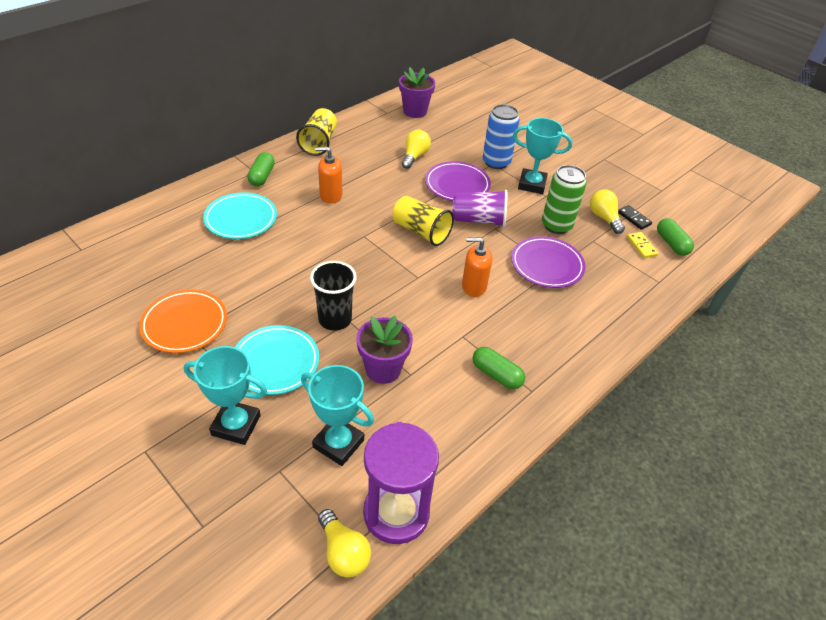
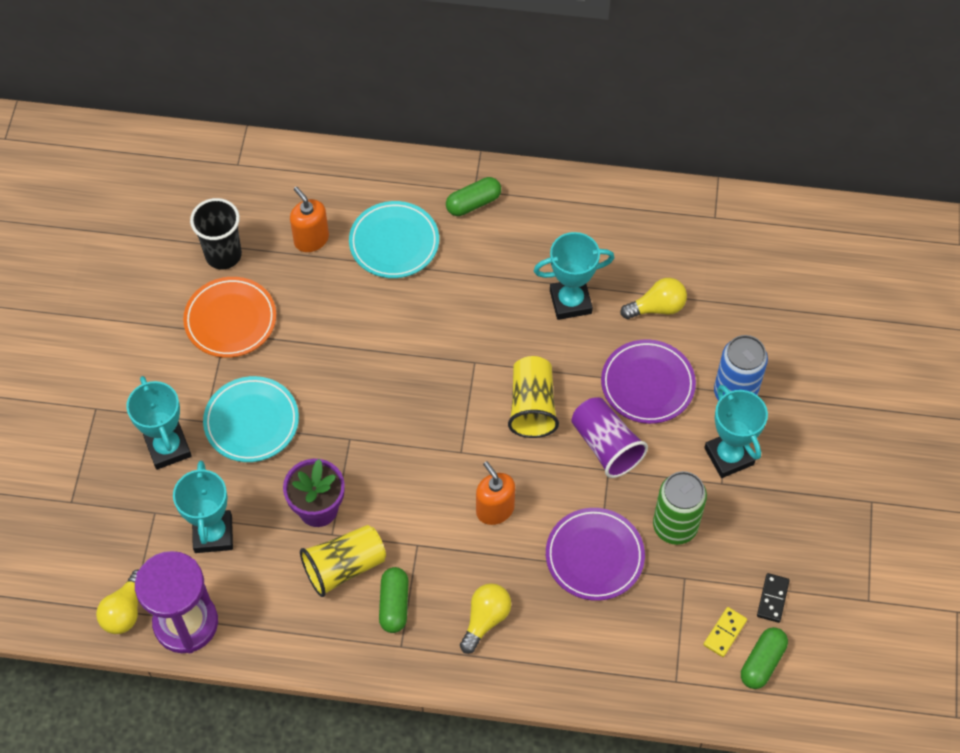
camera: 55 degrees right, 15 degrees up
yellow cup [296,108,337,156] -> yellow cup moved to [300,525,386,597]
black cup [310,261,357,331] -> black cup moved to [190,198,242,269]
orange soap dispenser [315,147,342,204] -> orange soap dispenser moved to [290,187,329,252]
purple flower pot [399,67,435,118] -> none
yellow light bulb [590,189,625,234] -> yellow light bulb moved to [460,583,511,654]
none -> turquoise trophy [534,232,614,320]

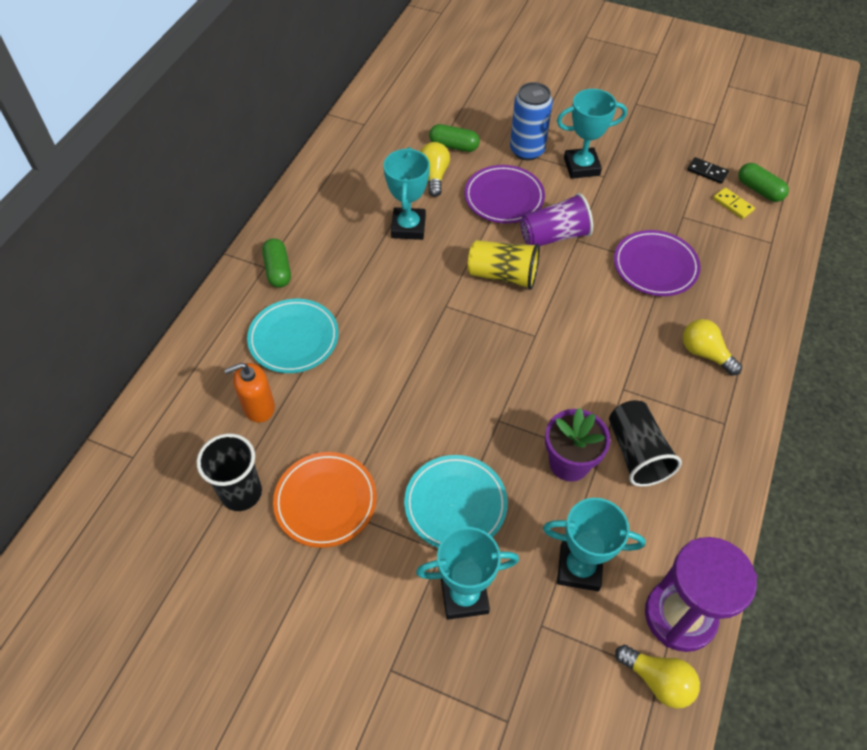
camera: 75 degrees left, 5 degrees down
yellow cup [300,525,386,597] -> black cup [609,400,682,487]
green capsule [379,567,409,633] -> green capsule moved to [429,124,480,152]
orange soap dispenser [476,461,515,525] -> none
green can [653,471,707,545] -> none

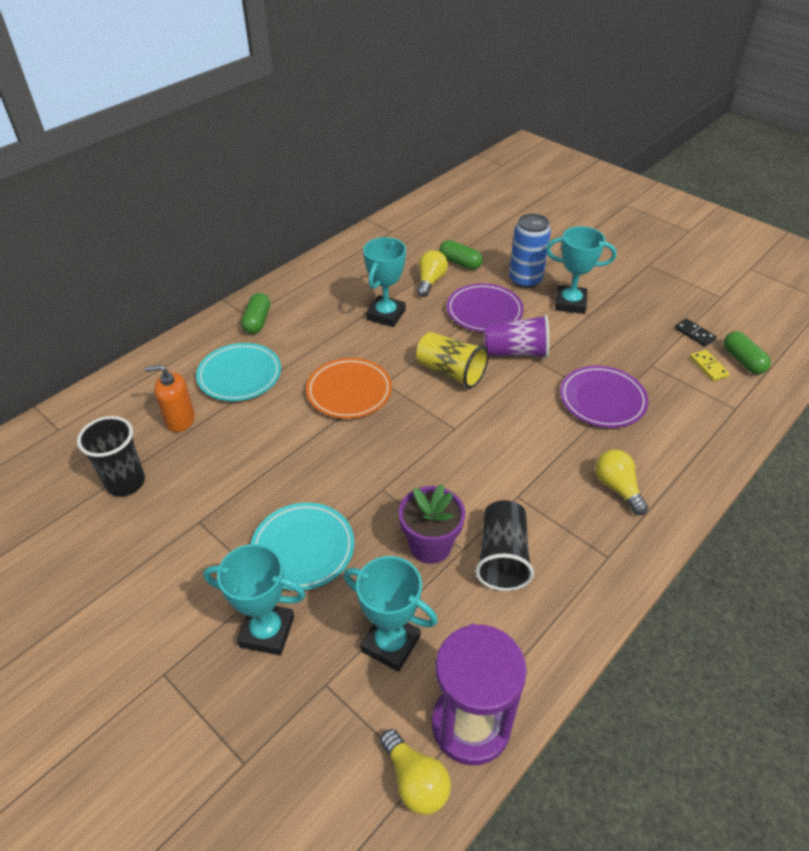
camera: 20 degrees right, 10 degrees down
orange plate [273,452,377,548] -> orange plate moved to [306,358,392,419]

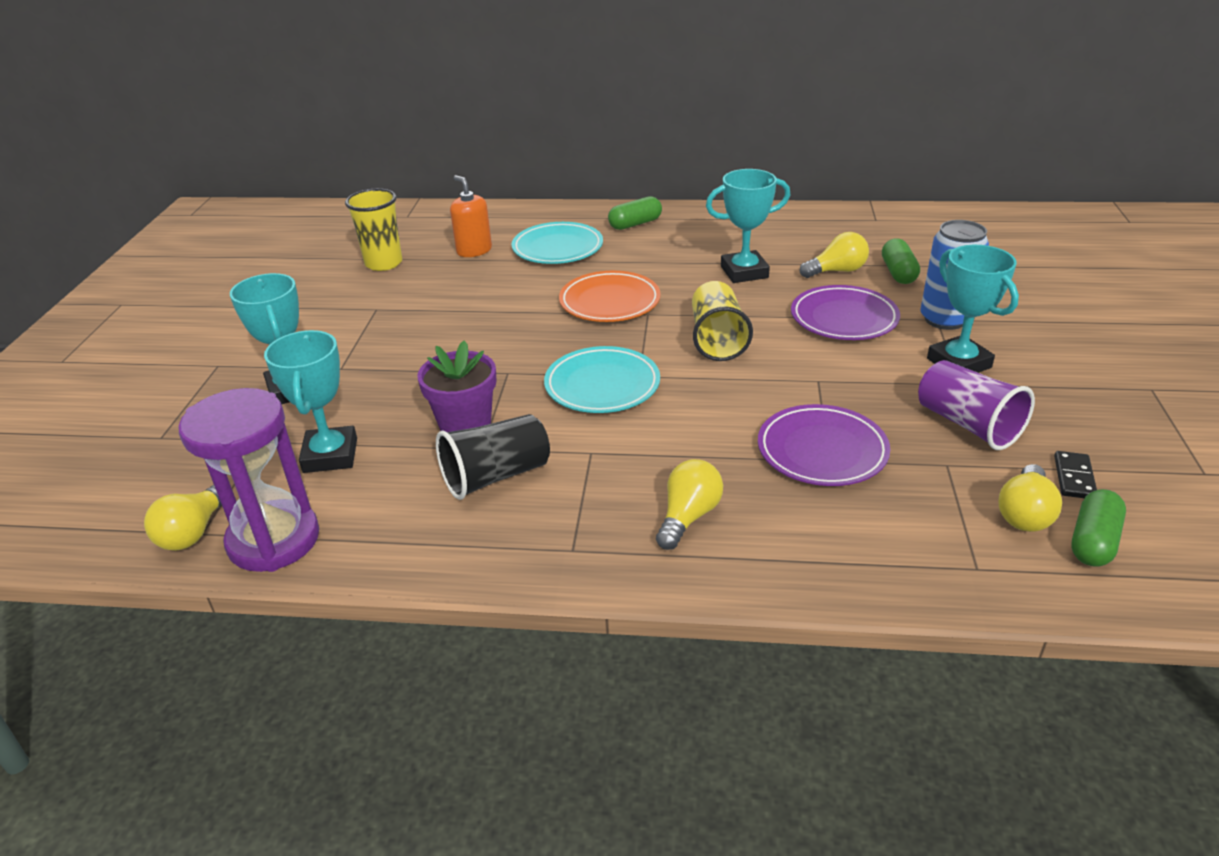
camera: 55 degrees right, 10 degrees down
black cup [77,416,145,497] -> yellow cup [345,188,402,271]
turquoise plate [251,503,354,591] -> turquoise plate moved to [544,346,660,413]
purple cup [484,315,549,358] -> purple cup moved to [918,360,1035,450]
yellow domino [690,350,730,381] -> yellow light bulb [998,464,1062,532]

